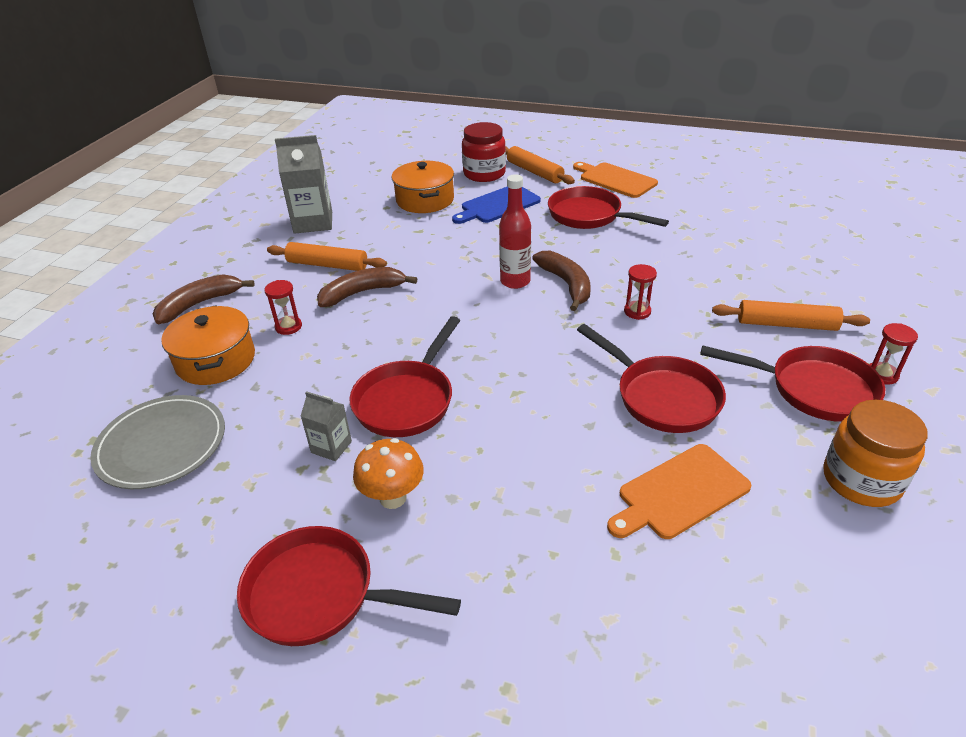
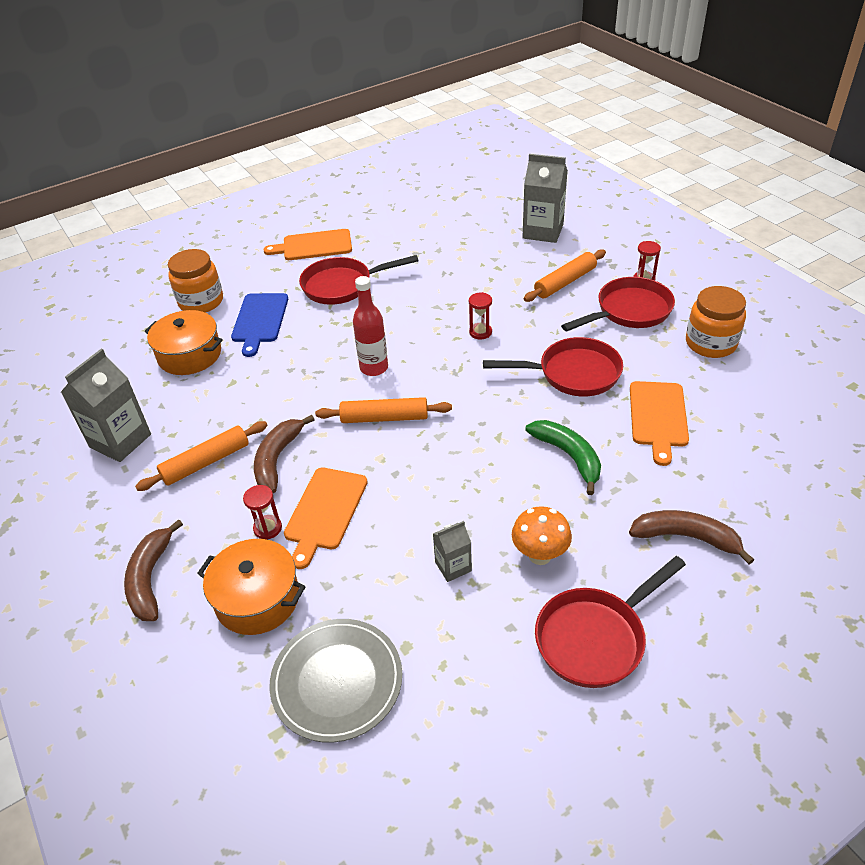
camera: 50 degrees left, 5 degrees up
red pan [349,316,461,437] -> none
red jar [462,122,506,182] -> orange jar [168,249,223,313]
orange rolling pin [505,146,575,184] -> orange rolling pin moved to [315,397,452,423]
brown banana [532,251,591,311] -> brown banana moved to [629,510,754,564]
none -> orange cutting board [284,467,368,569]
none -> grey carton [522,154,568,243]
none -> green banana [525,420,601,495]

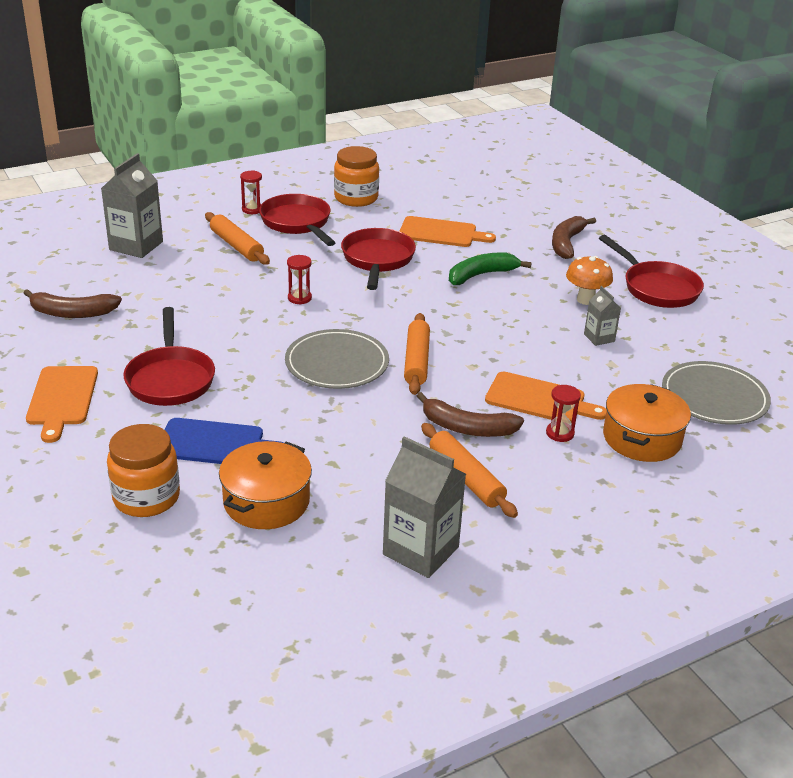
camera: 90 degrees left, 10 degrees down
brown banana [124,519,183,621] -> brown banana moved to [24,289,122,318]
red bottle [353,276,388,376] -> grey plate [285,329,389,389]

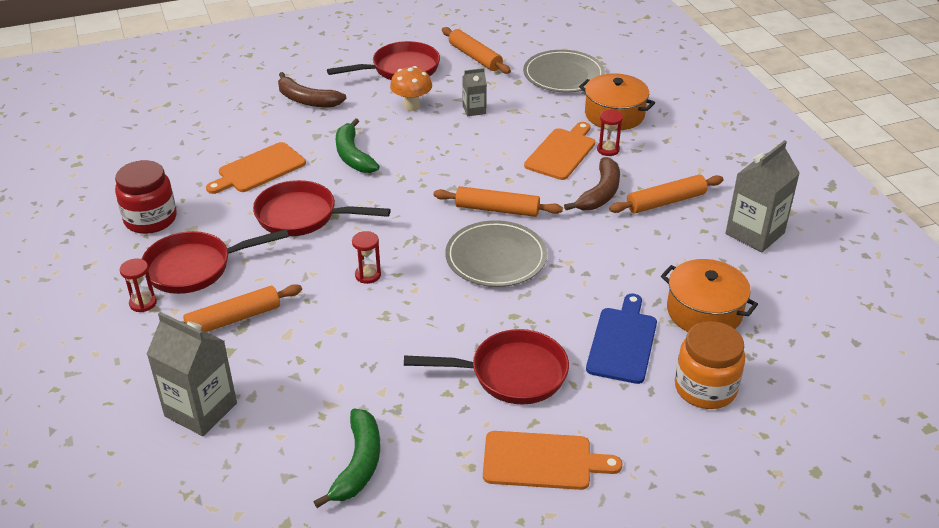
camera: 80 degrees left, 5 degrees up
brown banana [24,289,122,318] -> green banana [314,408,380,508]
orange jar [334,146,379,207] -> red jar [115,160,177,234]
orange cutting board [399,216,496,247] -> orange cutting board turned 150 degrees counterclockwise [206,142,306,194]
none -> orange rolling pin [442,27,511,74]

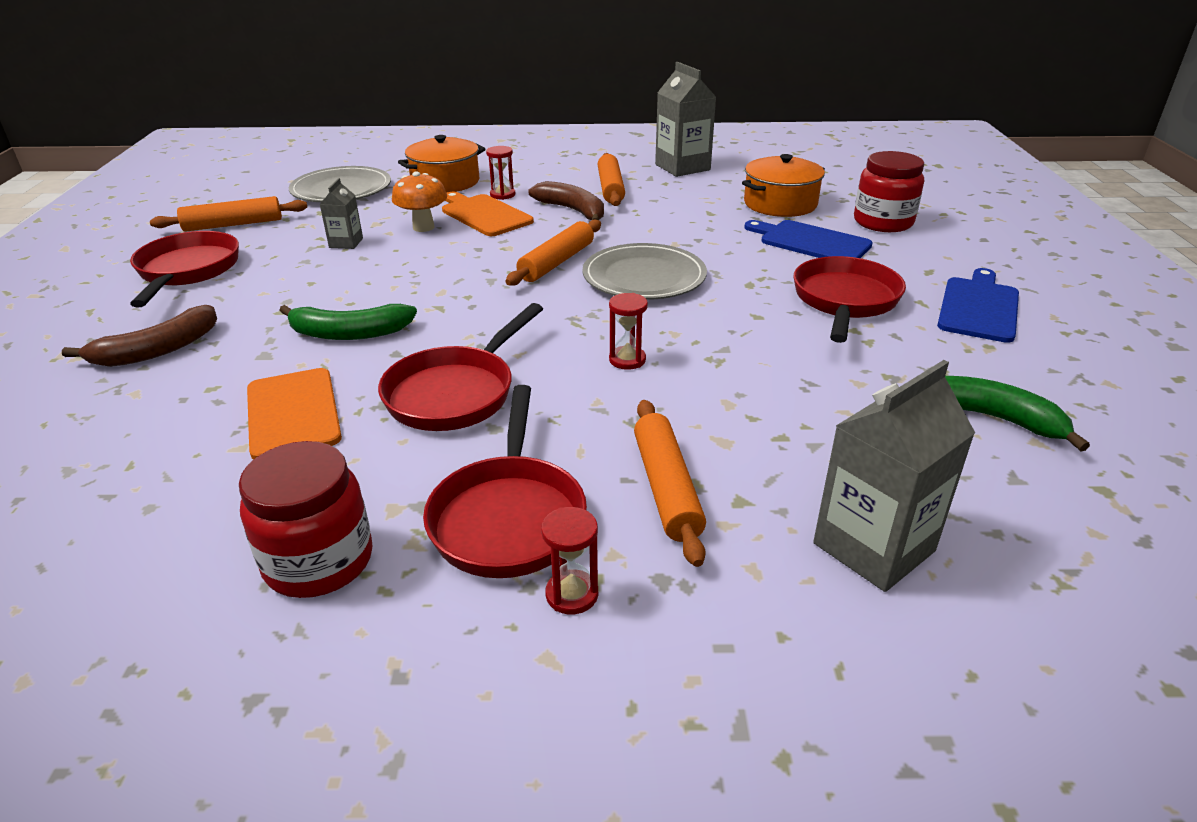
camera: 70 degrees left, 5 degrees down
orange mushroom [390,66,432,111] -> orange mushroom moved to [392,171,447,232]
orange cutting board [483,431,622,490] -> blue cutting board [937,268,1019,343]
orange jar [675,321,745,409] -> red jar [854,151,924,232]

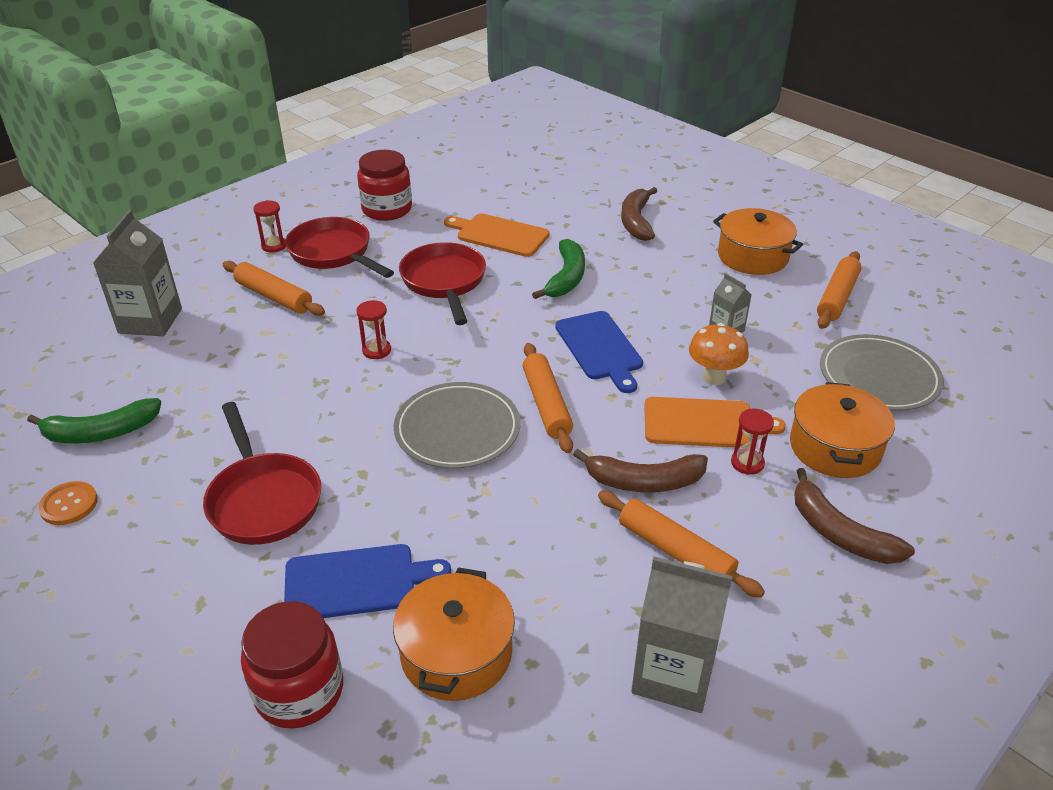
camera: 135 degrees right, 5 degrees up
red pan [130,231,239,307] -> orange pot [713,208,803,275]
green banana [279,304,417,340] -> green banana turned 150 degrees clockwise [532,239,585,299]
blue cutting board [937,268,1019,343] -> blue cutting board moved to [555,311,643,393]
none -> orange button [38,481,98,525]
none -> brown banana [794,468,915,564]

